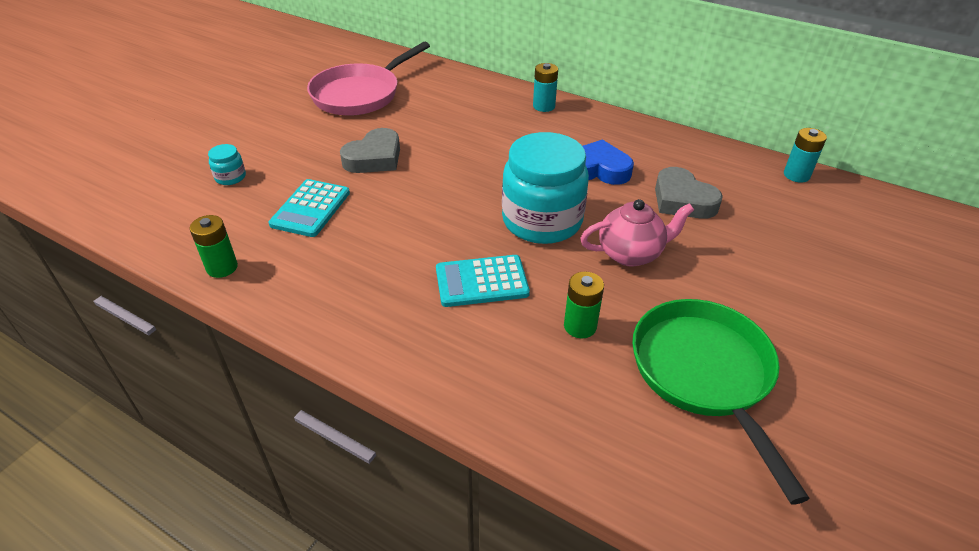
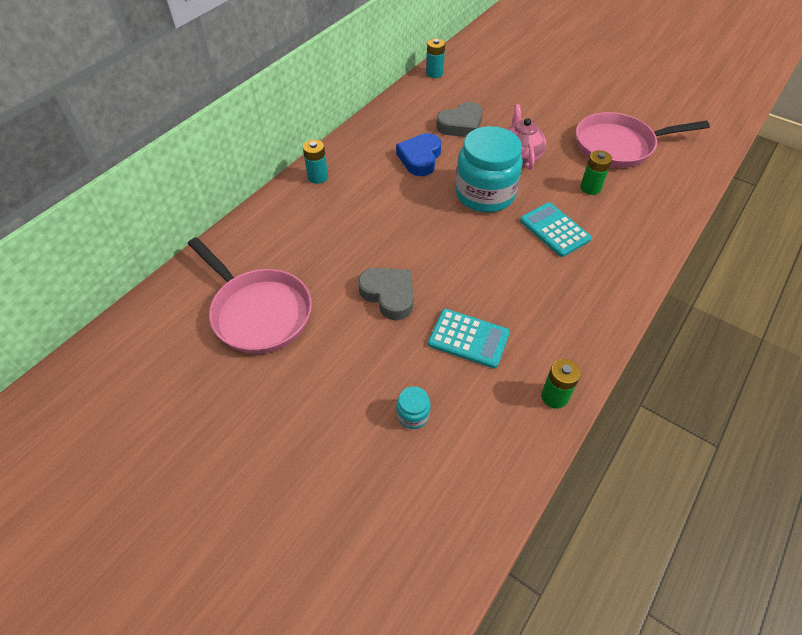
camera: 85 degrees left, 10 degrees up
turquoise calculator [436,255,530,307] -> turquoise calculator turned 150 degrees clockwise [520,202,592,257]
green pan [632,299,810,504] -> pink pan [576,112,710,168]

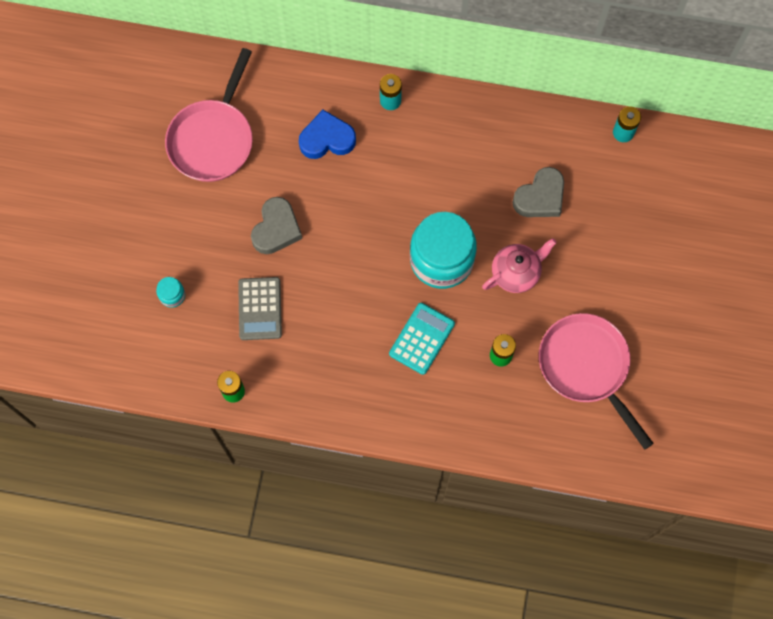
camera: 65 degrees right, 20 degrees up
blue heart [396,133,441,176] -> blue heart moved to [299,110,356,159]
turquoise calculator [428,309,510,368] -> grey calculator [238,277,282,340]
grey heart [436,102,483,137] -> grey heart turned 75 degrees counterclockwise [512,167,564,217]

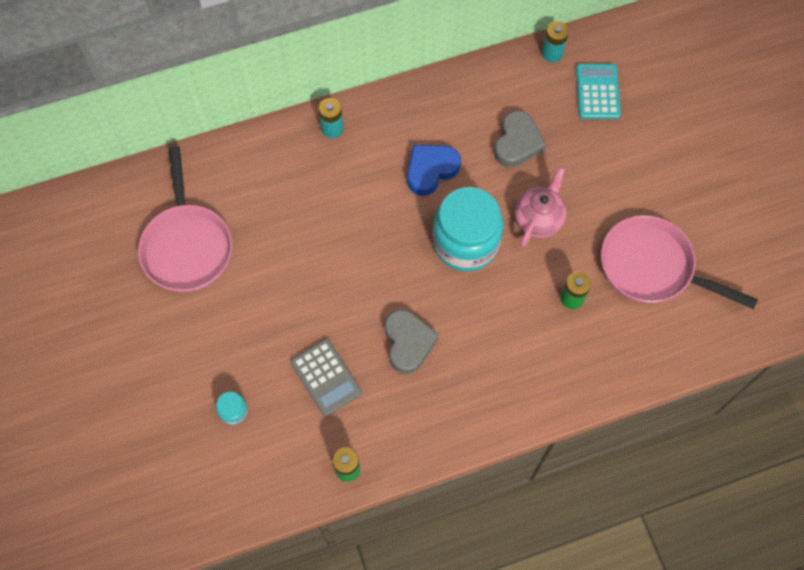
camera: 30 degrees left, 5 degrees down
grey heart [251,197,302,254] -> grey heart moved to [385,309,439,374]
blue heart [299,110,356,159] -> blue heart moved to [407,145,461,196]
turquoise calculator [389,303,455,375] -> turquoise calculator moved to [576,64,621,119]

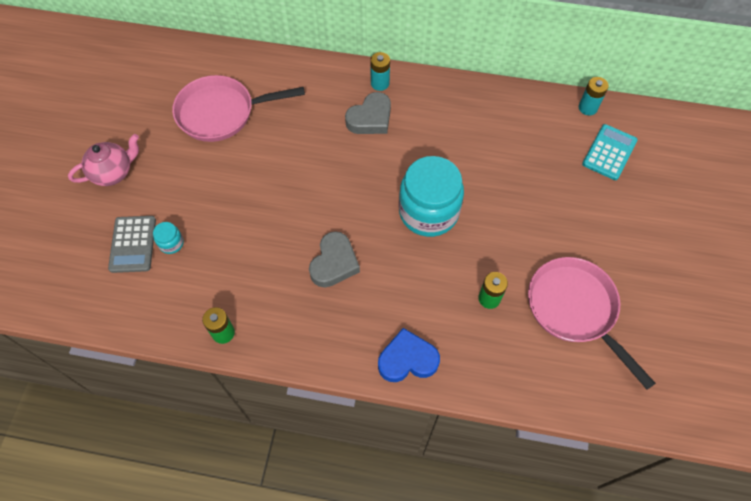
camera: 30 degrees right, 5 degrees down
pink pan [138,146,232,292] -> pink pan turned 60 degrees clockwise [172,75,305,142]
grey calculator [290,339,362,416] -> grey calculator moved to [108,216,156,273]
blue heart [407,145,461,196] -> blue heart moved to [378,328,440,382]
grey heart [494,110,546,168] -> grey heart moved to [345,92,391,134]
pink teapot [515,167,567,247] -> pink teapot moved to [68,134,139,186]

